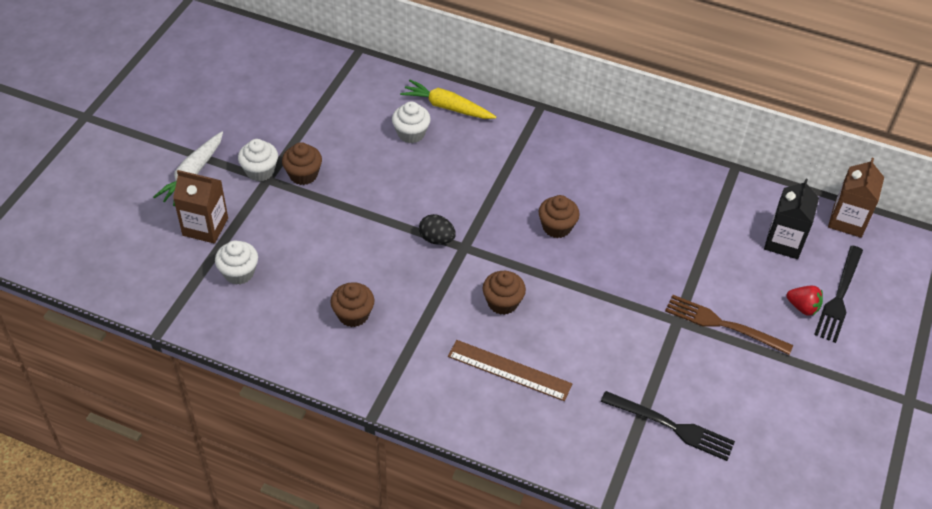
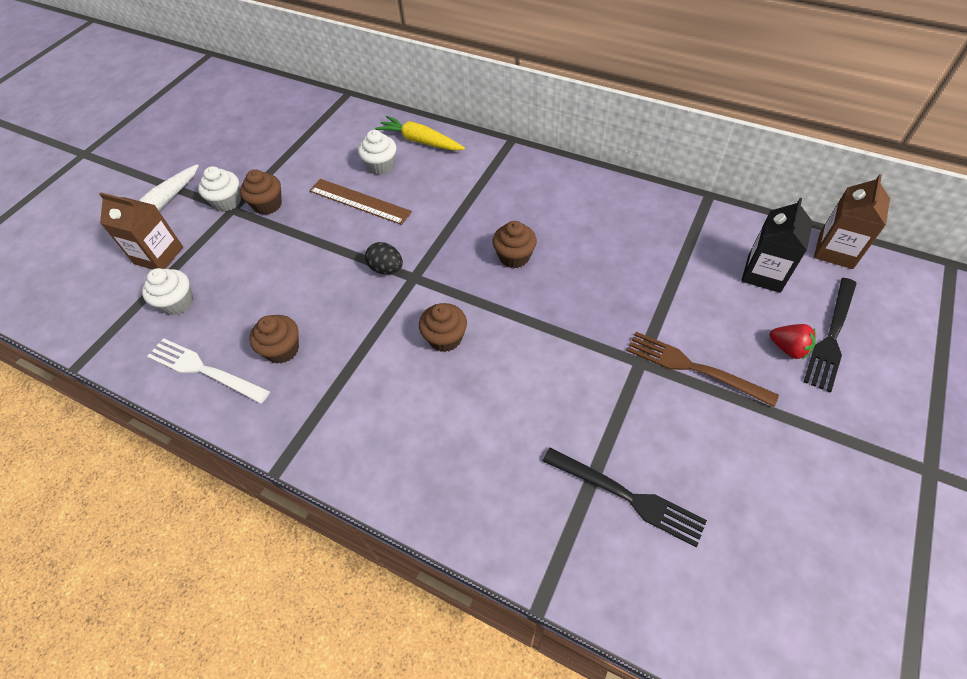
camera: 10 degrees right, 5 degrees up
brown ruler [448,340,572,401] -> brown ruler moved to [309,179,412,225]
none -> white fork [147,338,270,404]

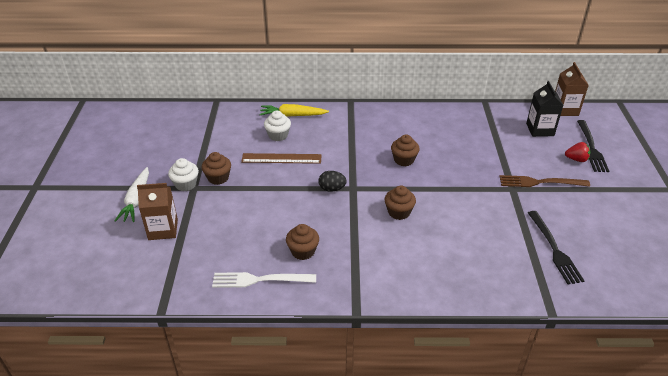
camera: 30 degrees left, 15 degrees down
white cupcake [142,268,193,315] -> none
black fork [543,447,707,547] -> black fork turned 75 degrees clockwise [528,211,584,285]

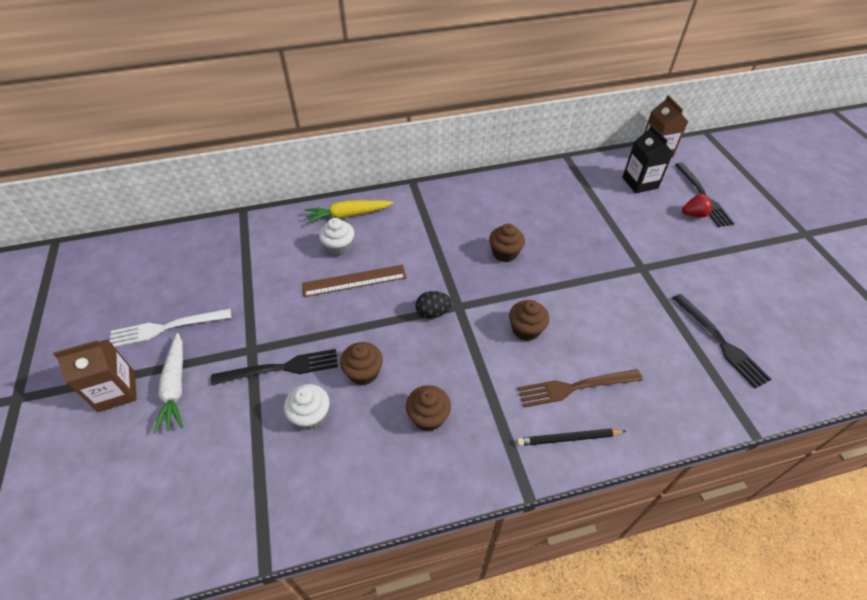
camera: 15 degrees left, 10 degrees up
brown carton [137,183,178,240] -> brown carton moved to [53,339,137,412]
white cupcake [168,158,199,191] -> white cupcake moved to [284,384,330,430]
brown cupcake [201,152,231,185] -> brown cupcake moved to [340,342,383,385]
white fork [212,272,316,288] -> white fork moved to [110,309,231,347]
brown fork [499,175,590,187] -> brown fork moved to [517,369,643,407]
none -> black fork [211,349,338,385]
none -> black pencil [517,428,626,446]

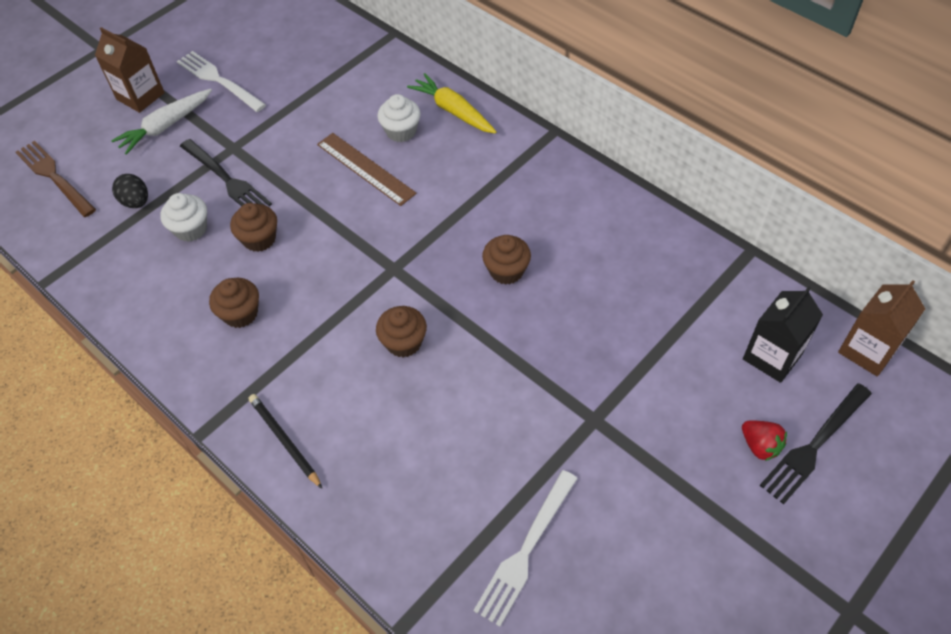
camera: 60 degrees right, 5 degrees up
black egg [416,291,452,319] -> black egg moved to [112,174,148,208]
brown fork [517,369,643,407] -> brown fork moved to [16,141,96,217]
black fork [673,294,772,388] -> white fork [474,470,578,627]

